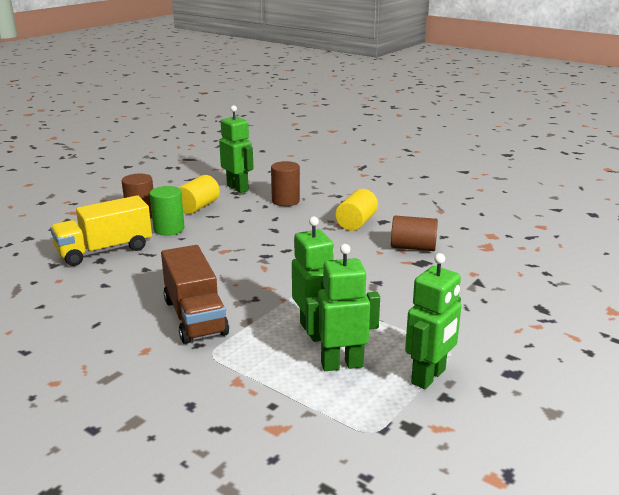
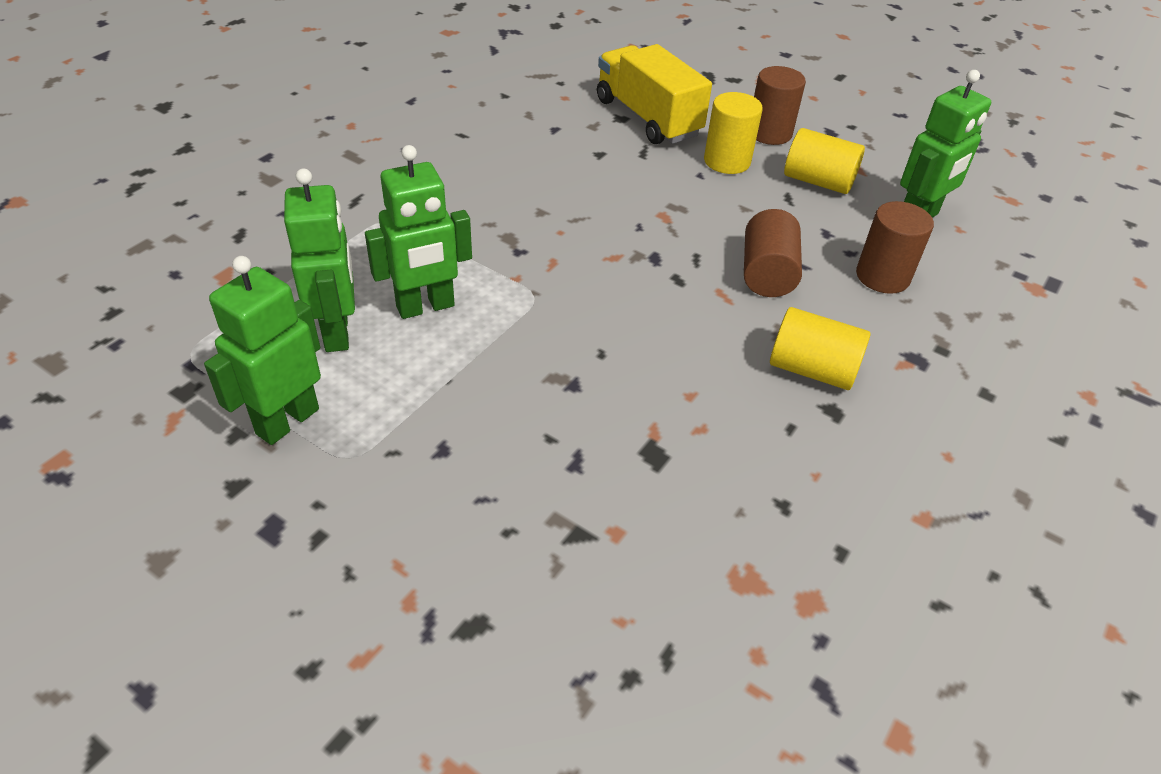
camera: 85 degrees right, 20 degrees up
green cylinder [149,186,184,236] -> yellow cylinder [704,92,763,174]
brown truck [161,245,229,344] -> none
brown cylinder [391,216,438,251] -> brown cylinder moved to [744,209,802,297]
green robot [405,253,461,389] -> green robot turned 90 degrees clockwise [204,256,321,445]

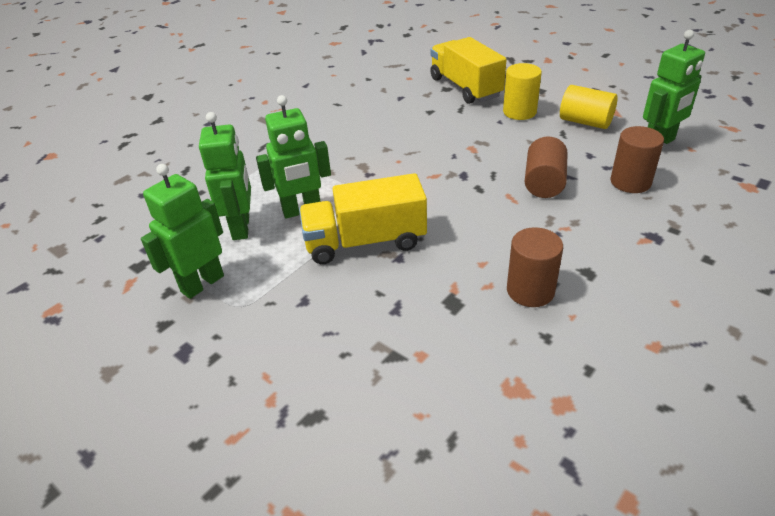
camera: 10 degrees right, 5 degrees down
brown cylinder [754,66,806,145] -> brown cylinder moved to [507,227,563,307]
yellow cylinder [770,307,871,390] -> none
none -> yellow truck [299,173,427,264]

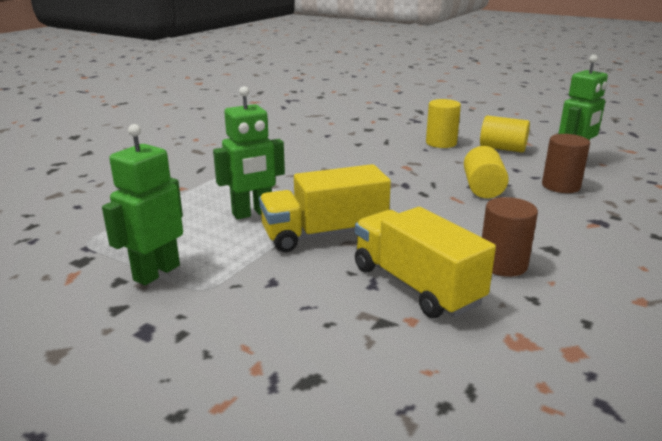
camera: 10 degrees left, 15 degrees down
green robot [199,112,251,240] -> none
yellow truck [430,37,507,104] -> yellow truck moved to [355,207,496,318]
brown cylinder [525,136,568,198] -> yellow cylinder [464,146,509,198]

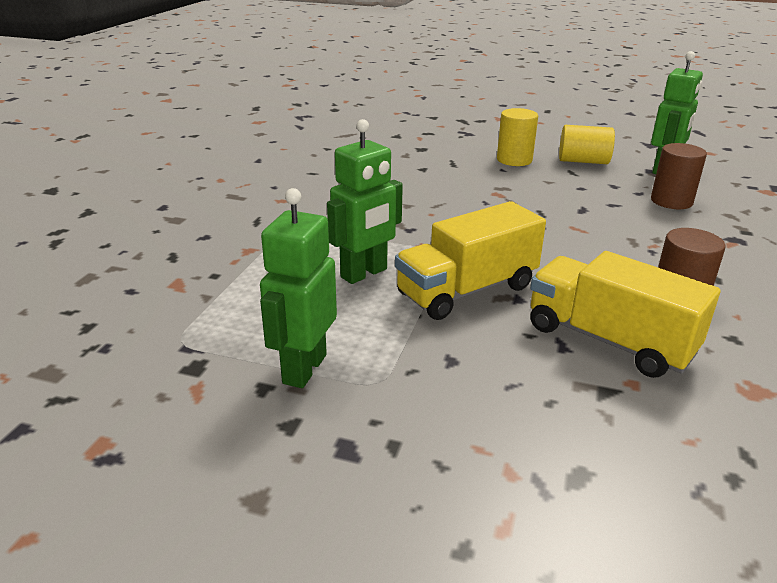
camera: 15 degrees left, 5 degrees up
yellow cylinder [464,146,509,198] -> none

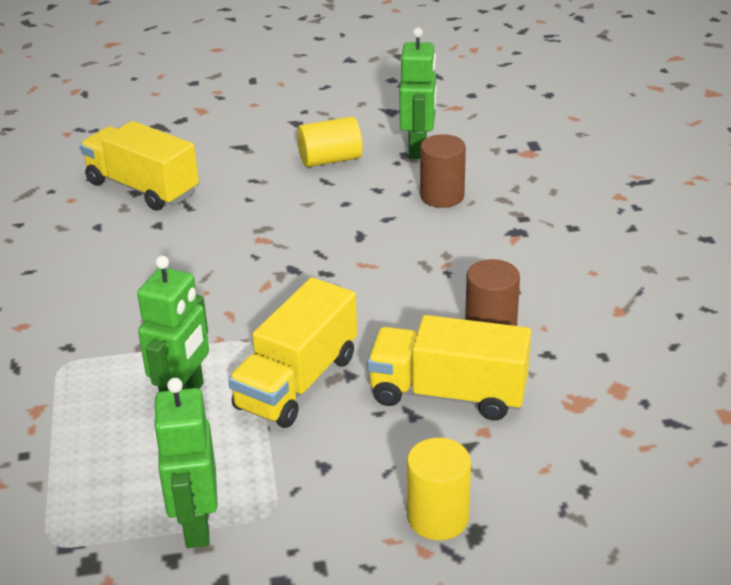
camera: 25 degrees left, 5 degrees up
yellow cylinder [497,108,538,166] -> yellow cylinder moved to [407,438,471,540]
none -> yellow truck [80,121,199,211]

